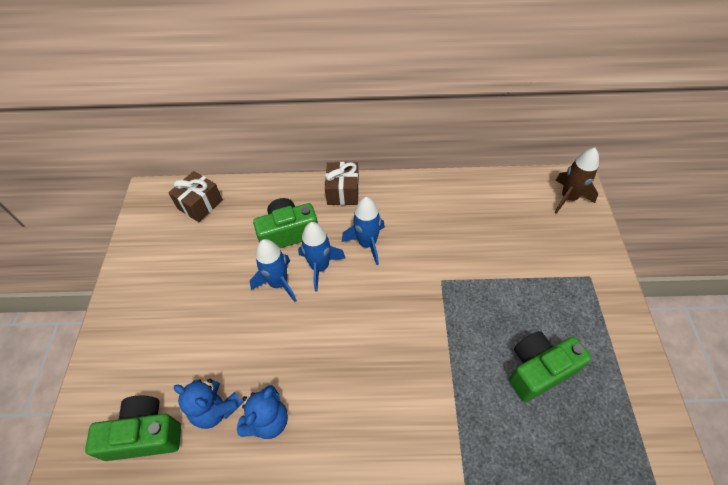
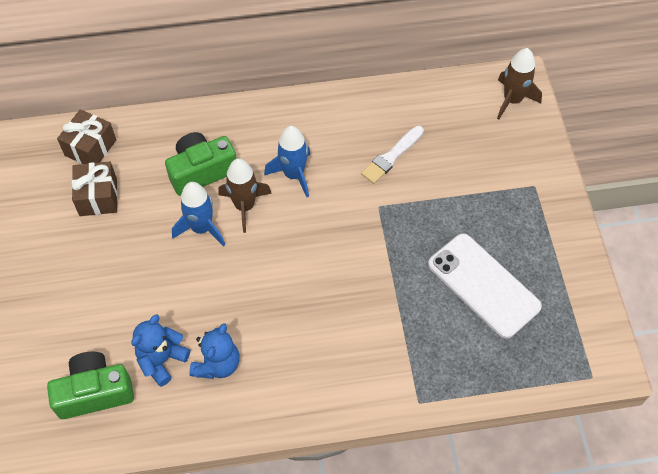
camera: 10 degrees left, 5 degrees up
blue teddy bear [174,379,244,429] -> blue teddy bear turned 105 degrees clockwise [131,315,190,387]
blue rocket [298,222,346,292] -> brown rocket [218,158,272,233]
brown gift [325,162,359,205] -> brown gift moved to [72,162,118,216]
green camera [509,331,592,402] -> white phone [428,233,542,339]
none -> white brush [361,126,424,184]

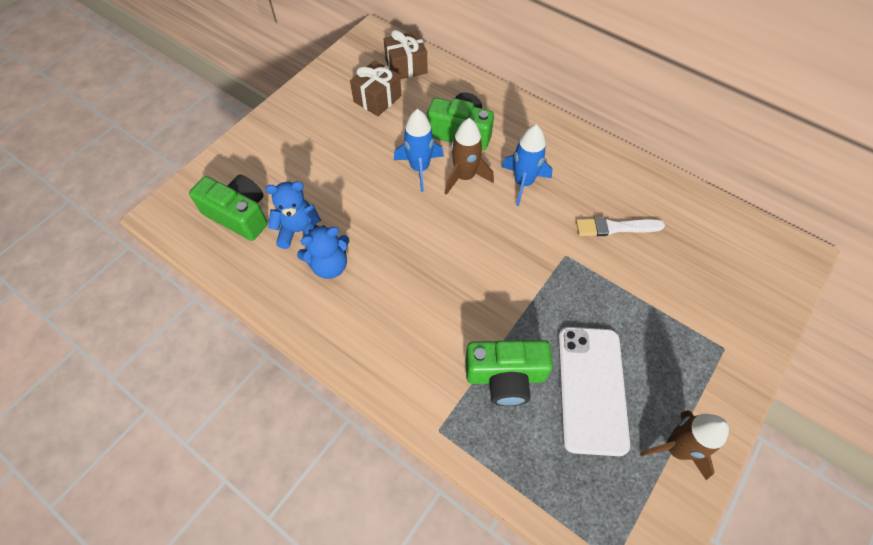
camera: 45 degrees right, 0 degrees up
brown rocket [497,48,542,119] -> brown rocket moved to [640,410,729,480]
none -> green camera [466,340,553,406]

